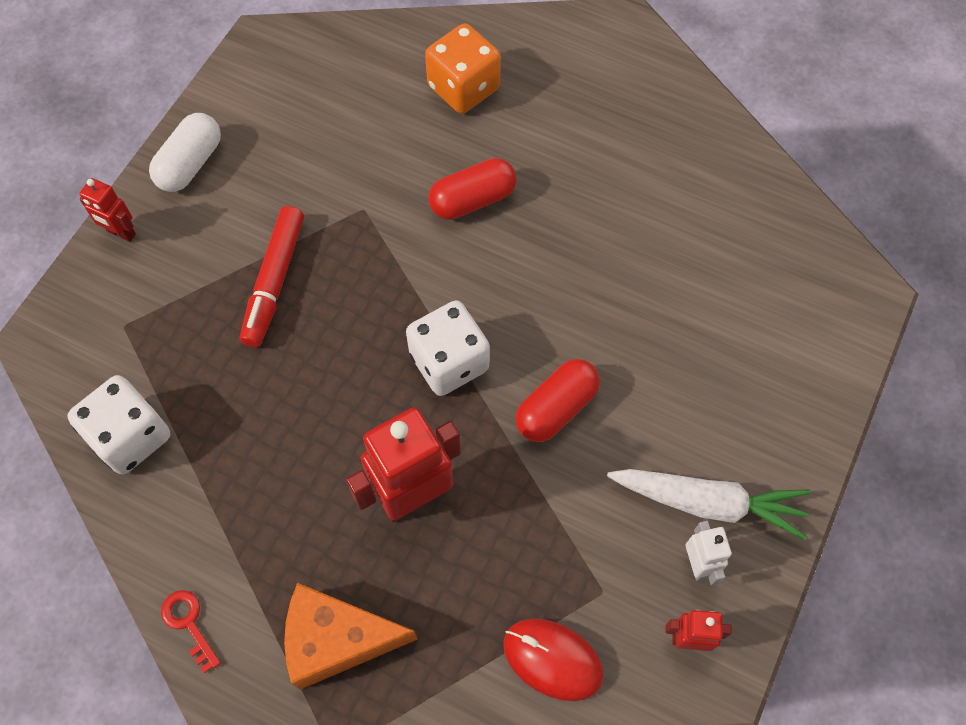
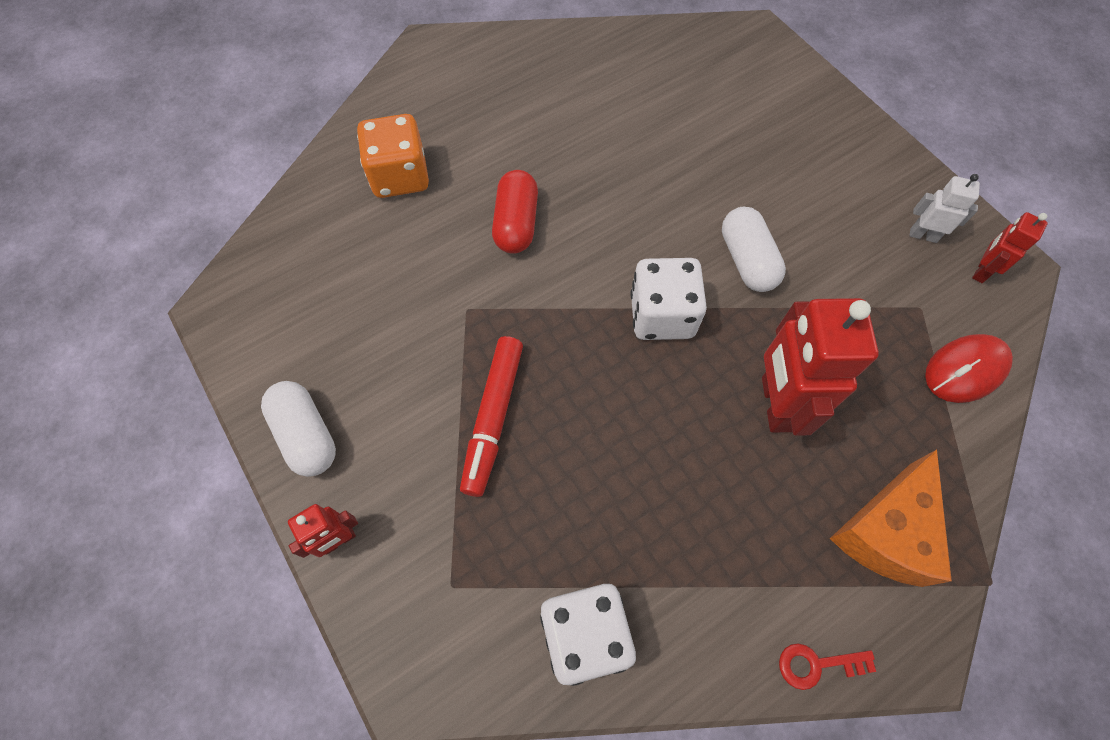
camera: 60 degrees left, 0 degrees up
red marker [240,206,304,347] -> red marker turned 60 degrees clockwise [460,336,523,497]
red capsule [516,359,600,442] -> white capsule [722,206,786,292]
white carrot [607,469,811,540] -> none

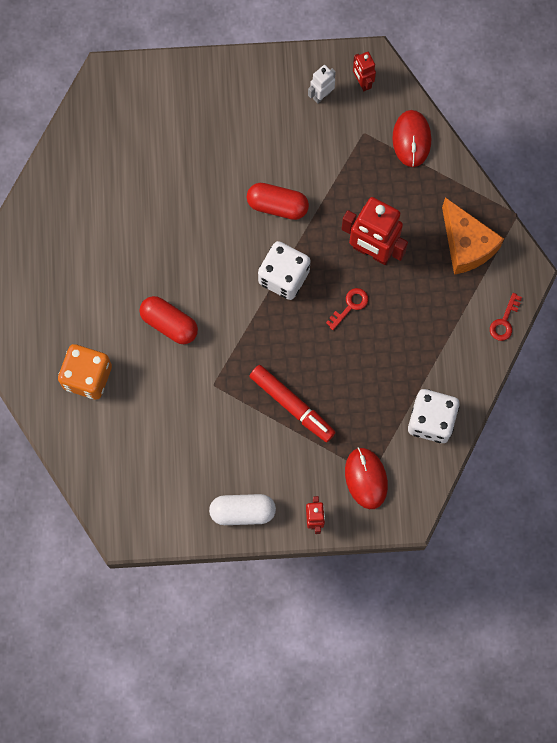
camera: 60 degrees left, 10 degrees up
white capsule [722,206,786,292] -> red capsule [247,183,309,220]
none -> red key [326,288,368,330]
none -> red mouse [345,447,388,509]

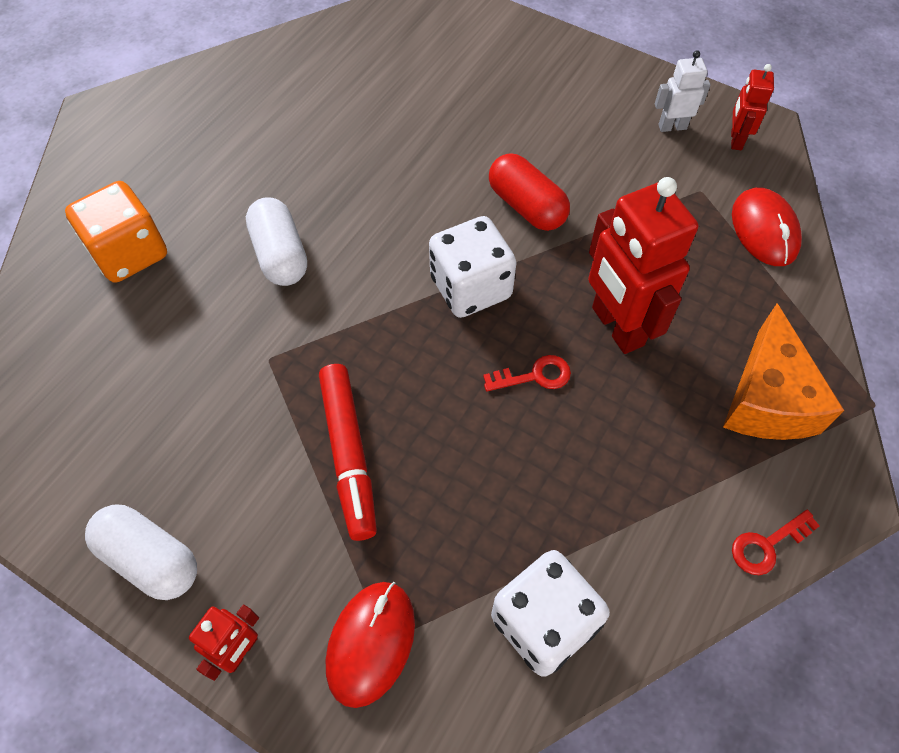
camera: 35 degrees right, 15 degrees down
red capsule [140,296,198,344] -> white capsule [246,197,307,286]
red mouse [392,110,431,167] -> red mouse turned 45 degrees counterclockwise [732,187,802,266]

